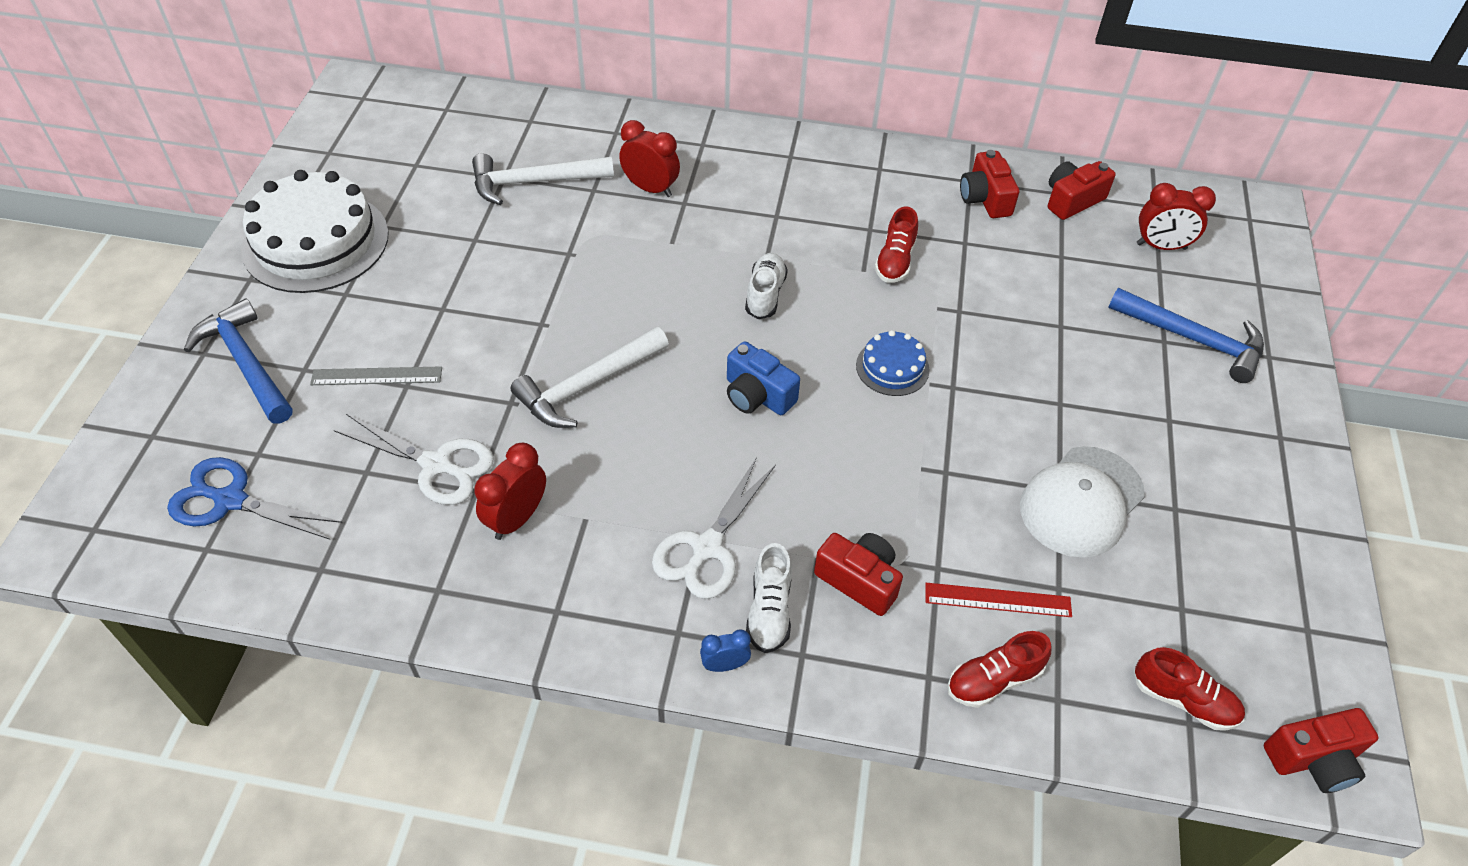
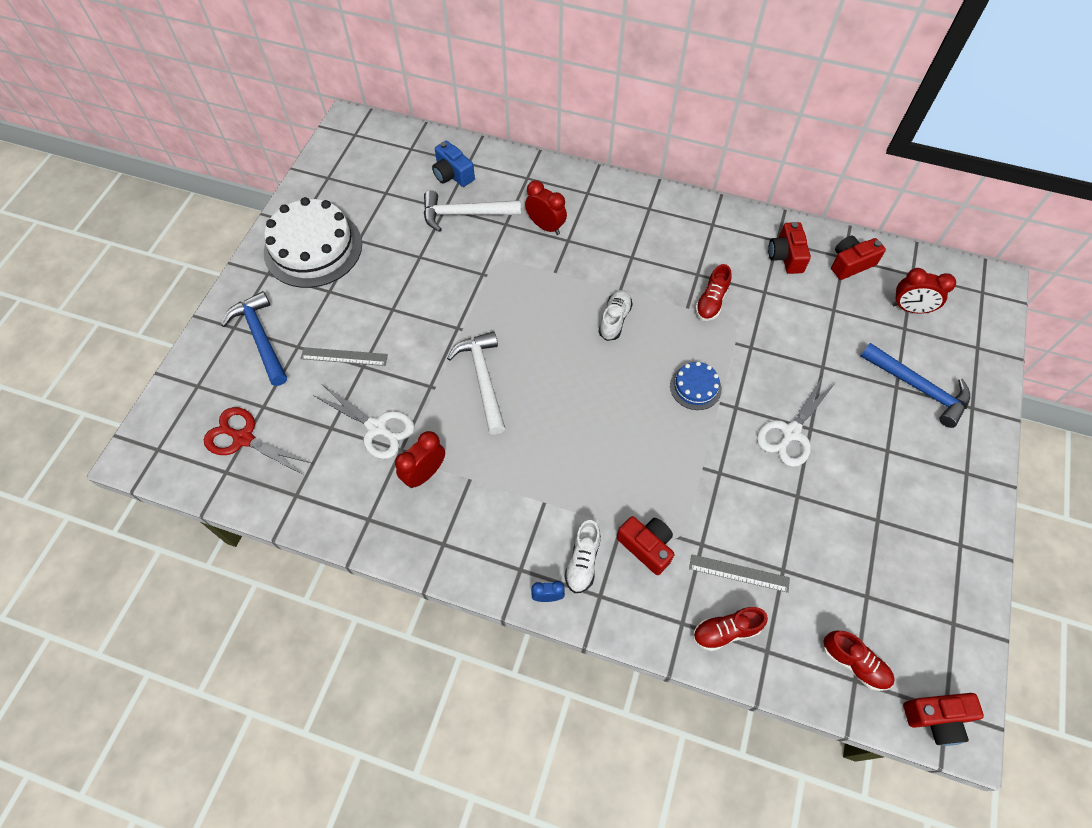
camera: 10 degrees right, 10 degrees up
blue scissors [167,457,342,540] -> red scissors [204,407,313,475]
white hammer [511,327,669,428] -> white hammer turned 105 degrees clockwise [447,331,506,435]
white scissors [652,457,776,599] -> white scissors moved to [757,376,836,467]
blue camera [727,341,800,415] -> blue camera moved to [432,141,475,187]
red ruler [925,583,1072,617] -> grey ruler [689,555,790,593]
white cap [1020,446,1145,558] -> none

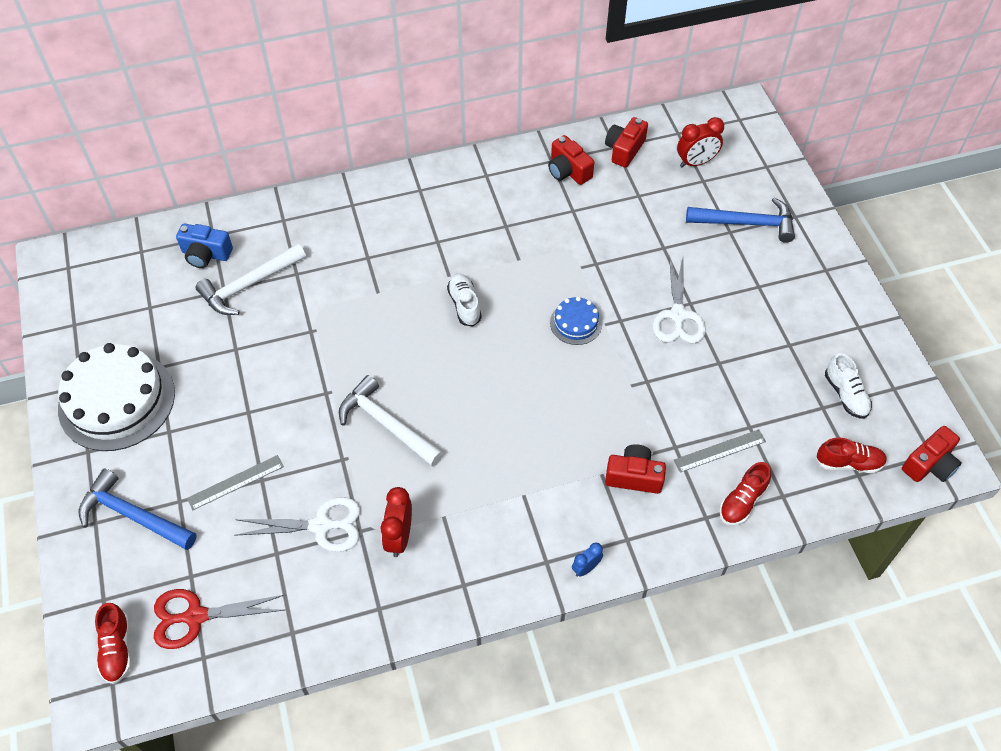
camera: 35 degrees left, 5 degrees down
red clock [525,180,567,235] -> none
white shoe [564,520,601,593] -> white shoe moved to [825,353,872,419]
red shoe [695,264,731,321] -> red shoe moved to [95,603,131,684]

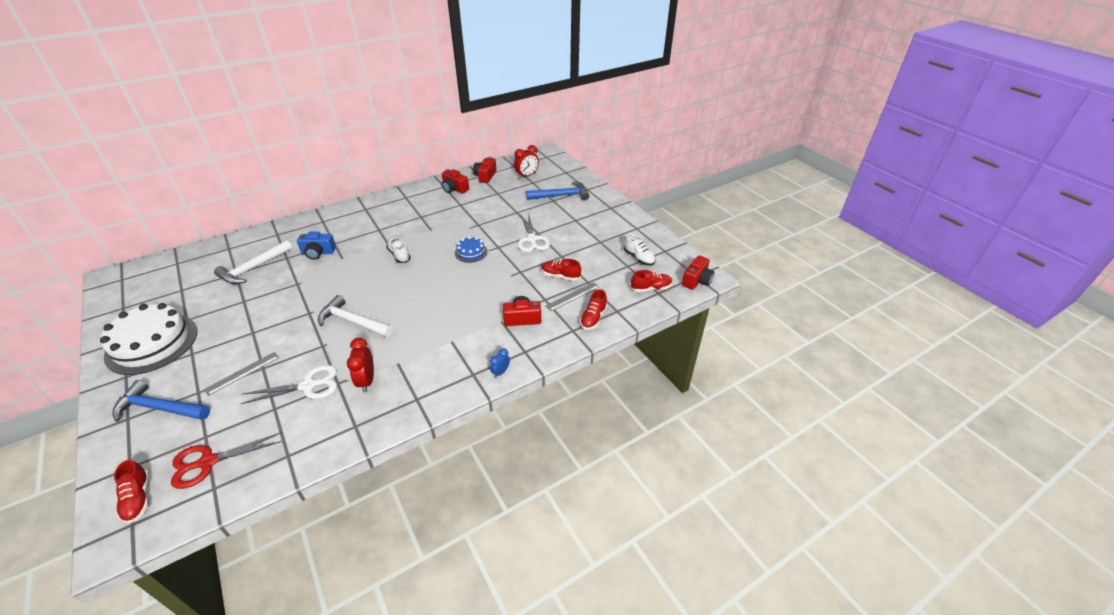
camera: 15 degrees left, 15 degrees down
blue camera [176,224,233,268] -> blue camera moved to [297,231,336,260]
none -> red shoe [541,259,581,281]

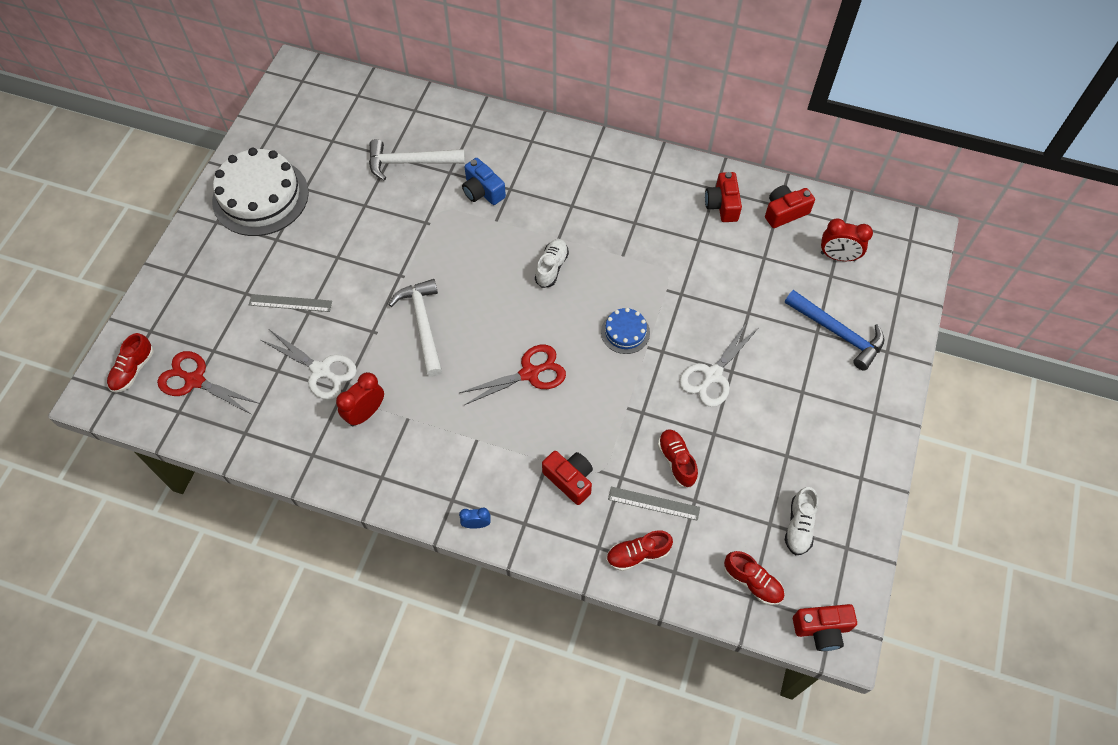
camera: 50 degrees right, 20 degrees up
blue hammer [112,380,210,422] -> none
none -> red scissors [459,345,566,405]

